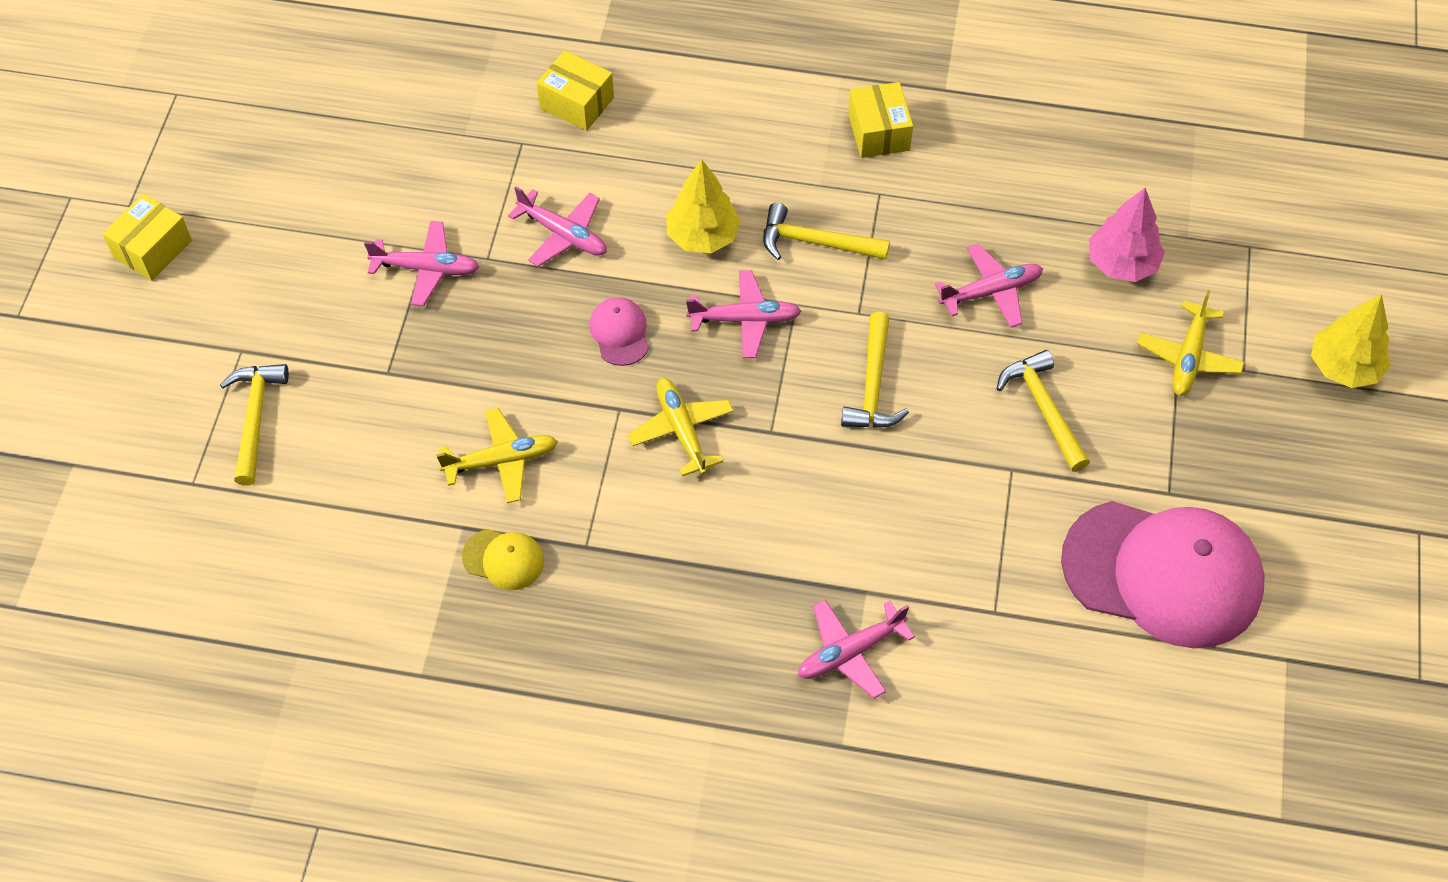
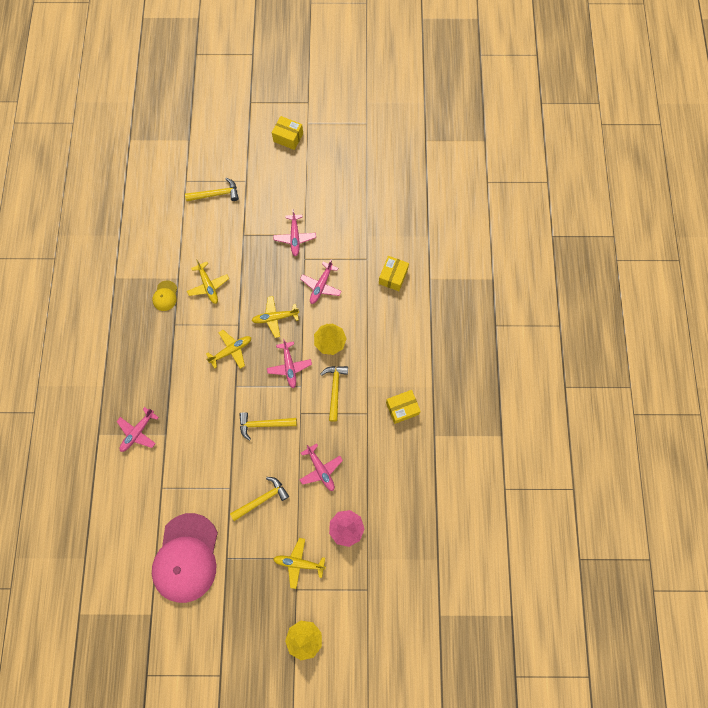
camera: 80 degrees right, 15 degrees up
pink cap [589,297,649,366] -> yellow plane [251,296,299,338]
pink plane [798,600,915,699] -> pink plane turned 105 degrees counterclockwise [116,407,159,452]

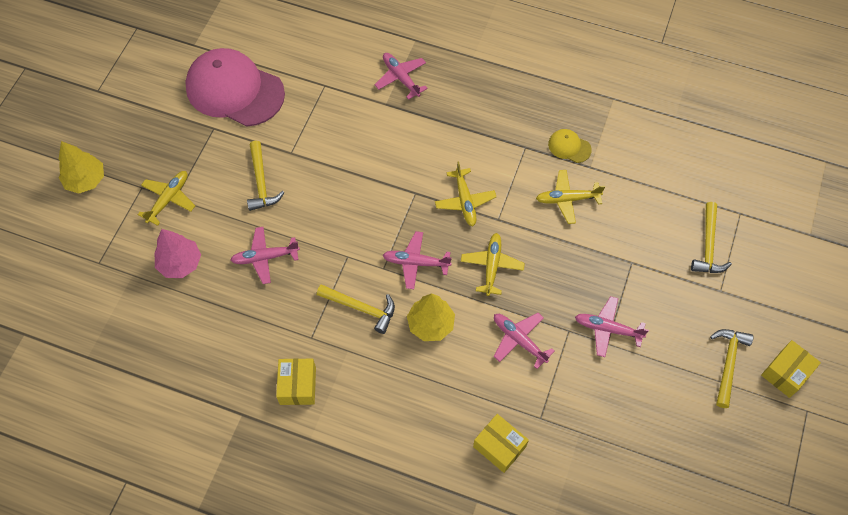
camera: 110 degrees right, 10 degrees down
yellow hammer [239,412,297,441] -> yellow hammer moved to [710,329,753,408]

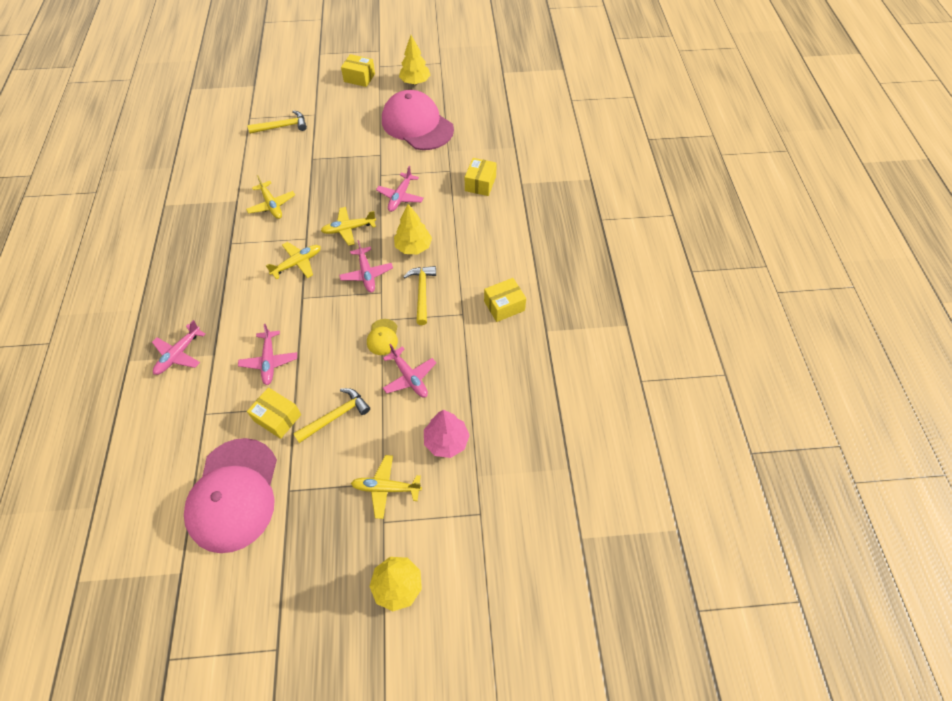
camera: 115 degrees left, 5 degrees down
yellow cap [548,129,592,163] -> yellow cap moved to [367,319,398,355]
pink plane [575,296,649,357] -> pink plane moved to [238,324,297,385]
yellow hammer [710,329,753,408] -> none
none -> yellow box [247,387,301,439]
none -> pink cap [382,90,454,150]
none -> yellow tree [399,35,430,85]

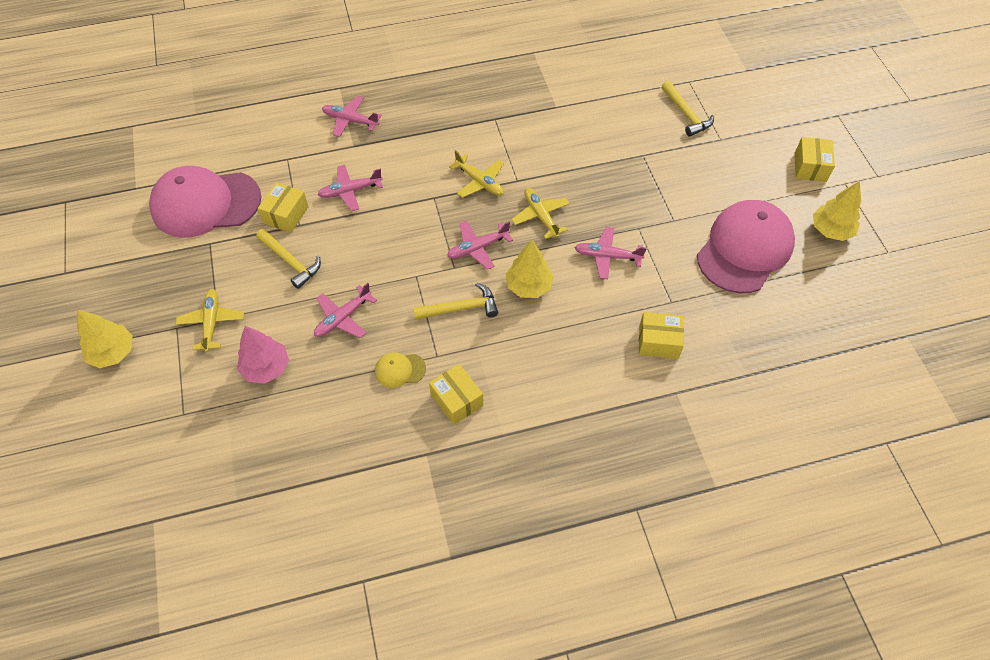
camera: 80 degrees right, 0 degrees up
yellow plane [246,175,295,219] -> none
yellow cap [367,319,398,355] -> yellow cap moved to [375,352,426,388]

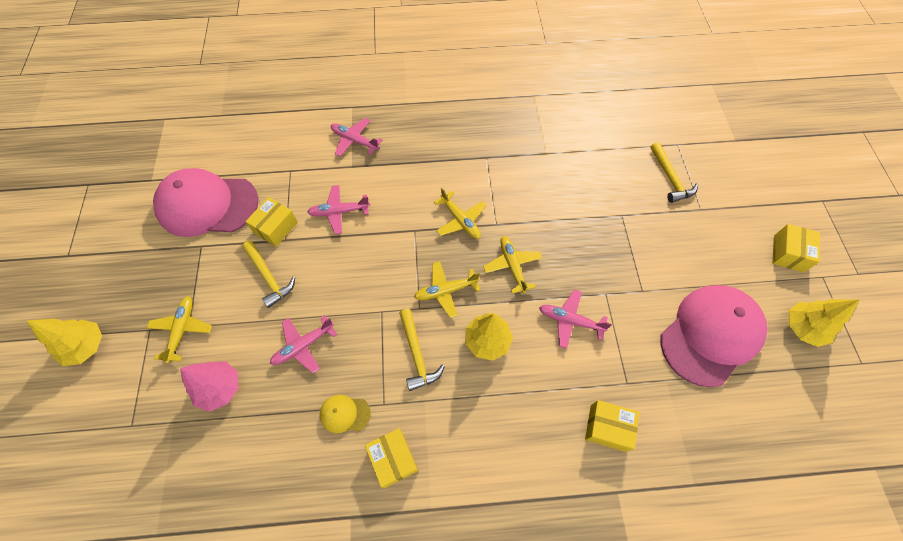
camera: 10 degrees right, 5 degrees up
yellow hammer [413,282,498,320] -> yellow hammer turned 75 degrees clockwise [399,309,445,391]
pink plane [447,221,513,270] -> yellow plane [414,261,480,318]

